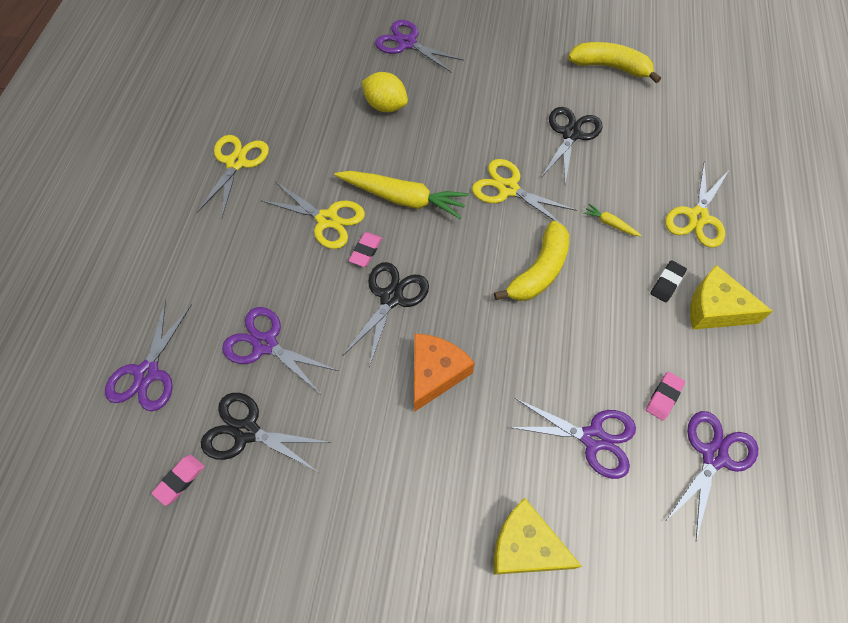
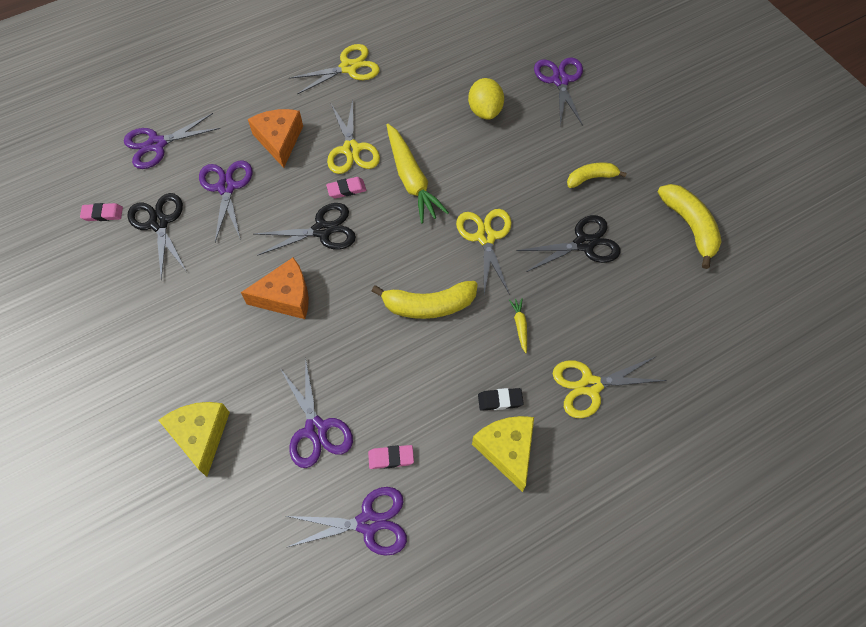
camera: 50 degrees right, 0 degrees up
none -> orange cheese [248,109,303,168]
none -> yellow banana [567,163,627,188]

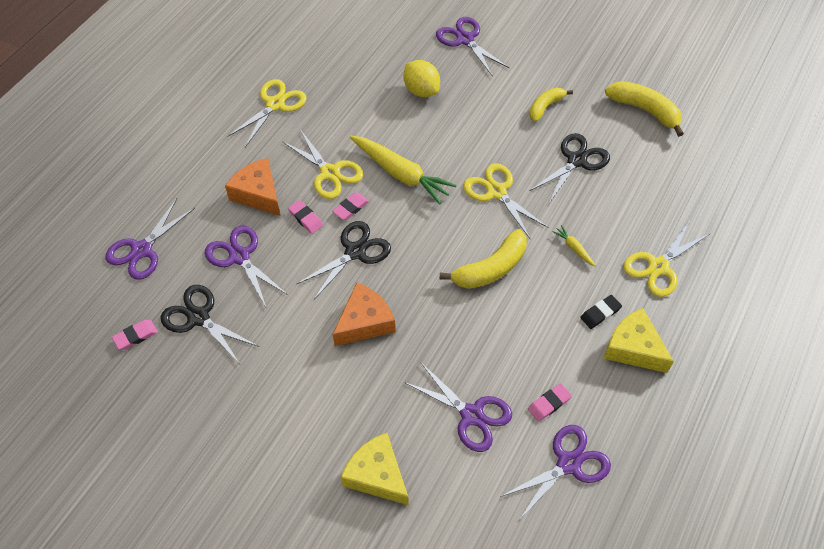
camera: 30 degrees left, 5 degrees down
none -> pink eraser [288,200,323,234]

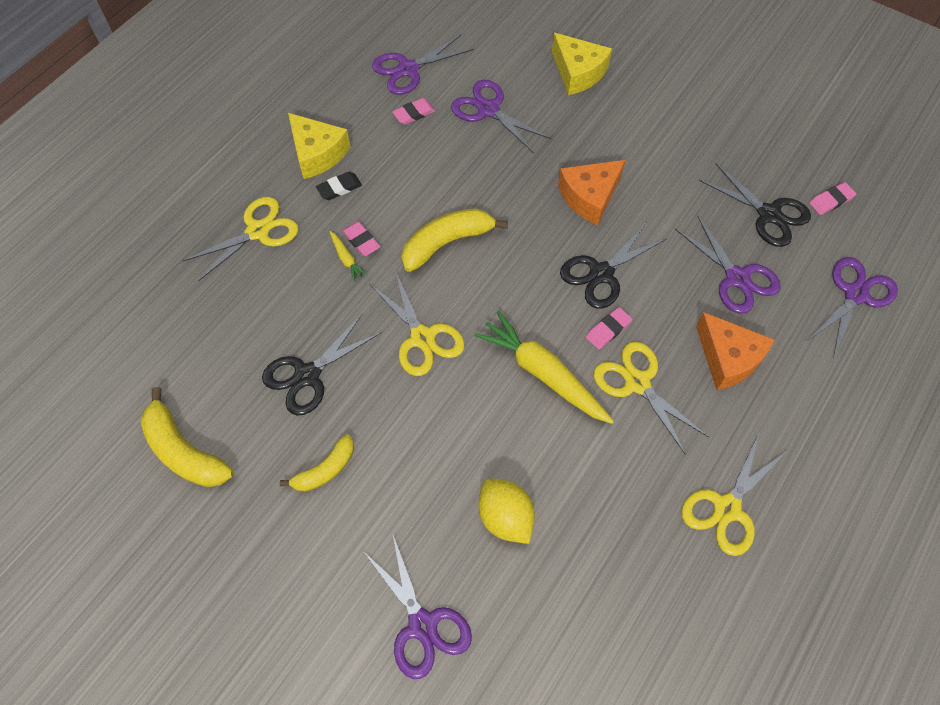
camera: 175 degrees left, 5 degrees up
pink eraser [288,200,323,234] -> pink eraser moved to [342,222,380,256]

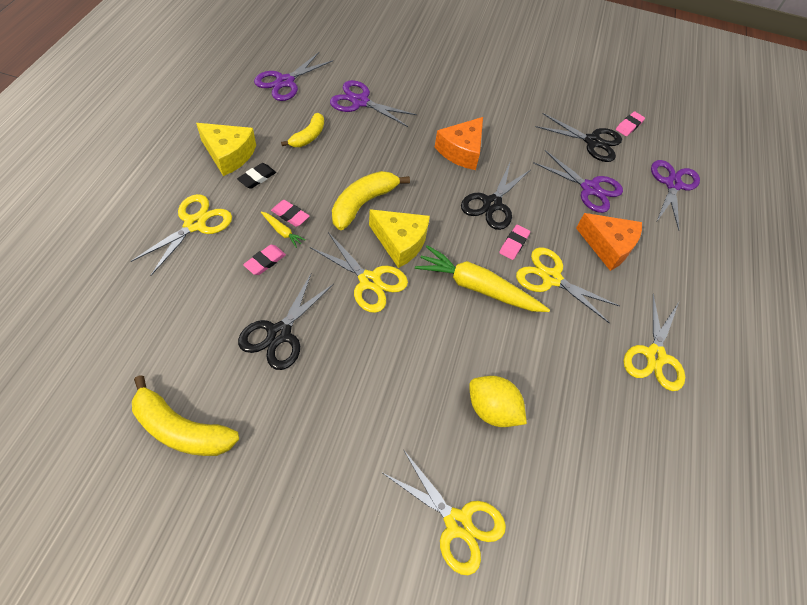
camera: 25 degrees left, 5 degrees down
yellow banana [280,434,354,492] -> yellow banana moved to [281,113,324,147]
purple scissors [363,535,472,679] -> yellow scissors [381,449,506,575]
pink eraser [392,98,435,125] -> pink eraser moved to [243,245,286,275]
yellow cheese [552,33,612,95] -> yellow cheese moved to [369,209,430,268]

